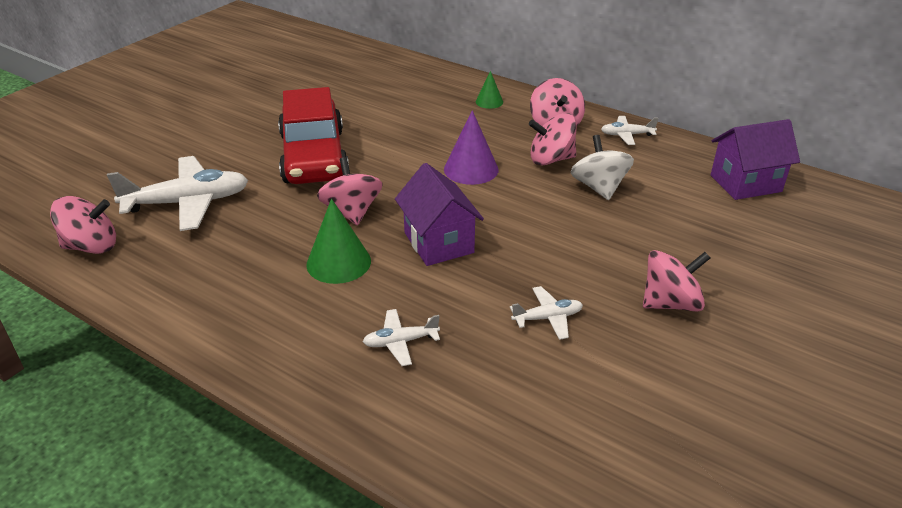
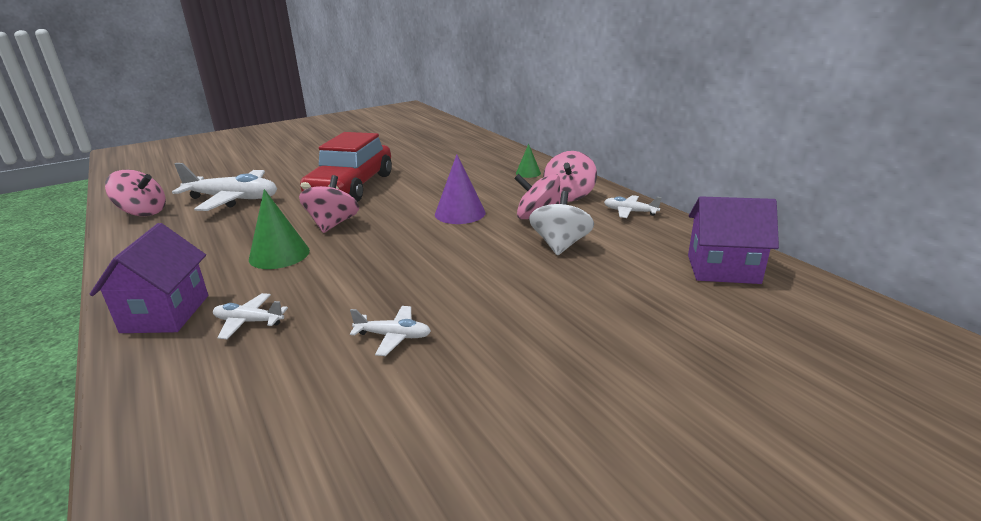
camera: 25 degrees right, 10 degrees down
purple house [395,163,484,266] -> purple house moved to [90,223,208,333]
pink spinning top [643,250,710,311] -> none

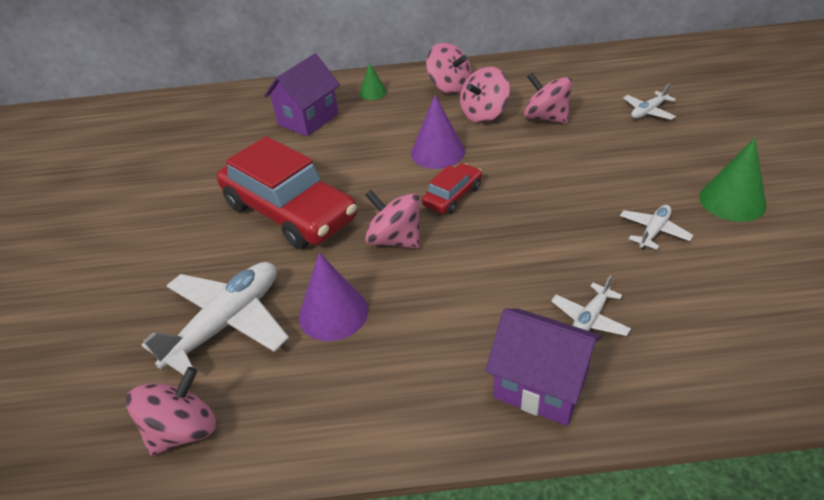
camera: 60 degrees left, 15 degrees up
green cone [249,189,310,269] -> green cone moved to [699,138,766,222]
white spinning top [529,191,594,255] -> pink spinning top [524,73,573,124]
white plane [604,195,662,218] -> white plane moved to [623,83,676,120]
purple house [688,196,779,284] -> purple house moved to [264,53,340,136]
none -> purple cone [299,253,368,341]
none -> red car [422,163,482,214]

